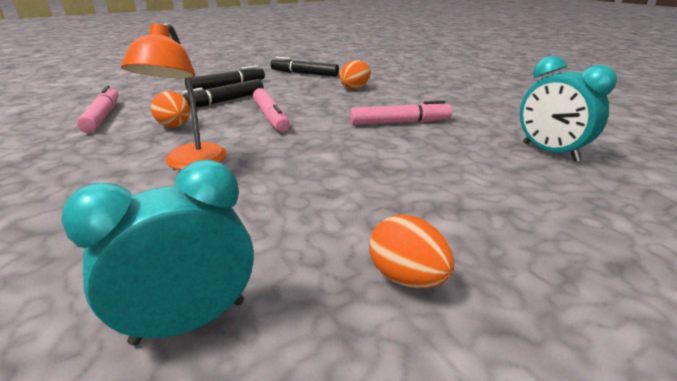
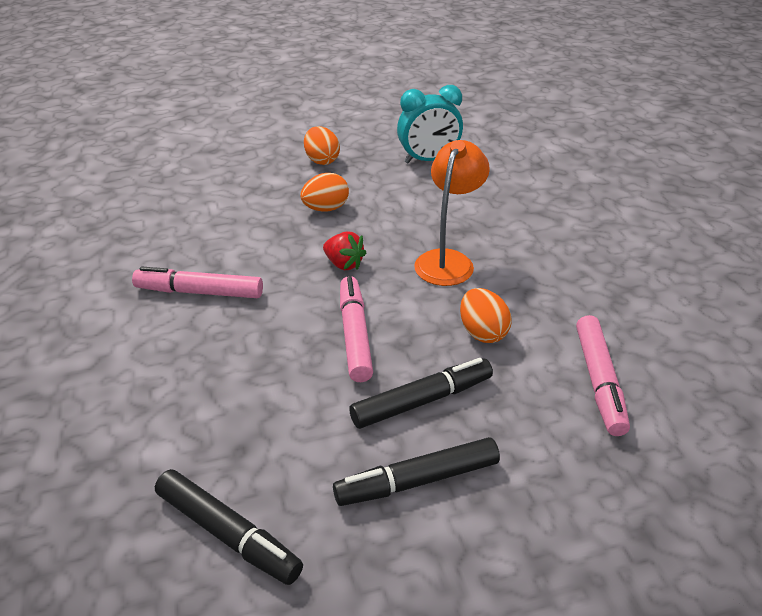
camera: 165 degrees left, 10 degrees up
orange egg [339,60,371,90] -> orange egg moved to [300,173,349,211]
turquoise clock [520,56,617,162] -> none
none -> red strawberry [323,232,366,270]

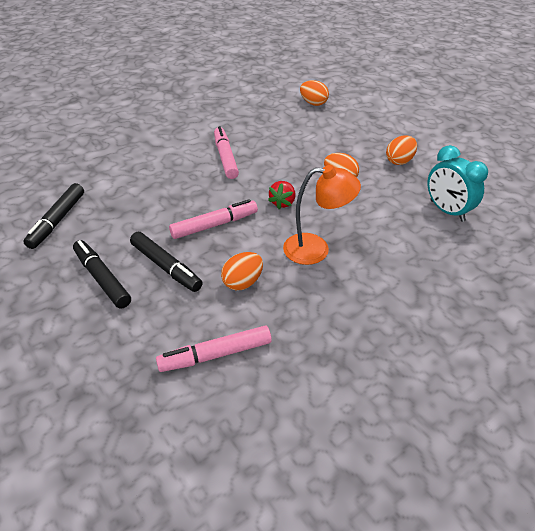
camera: 70 degrees right, 5 degrees up
none -> orange egg [300,80,329,106]

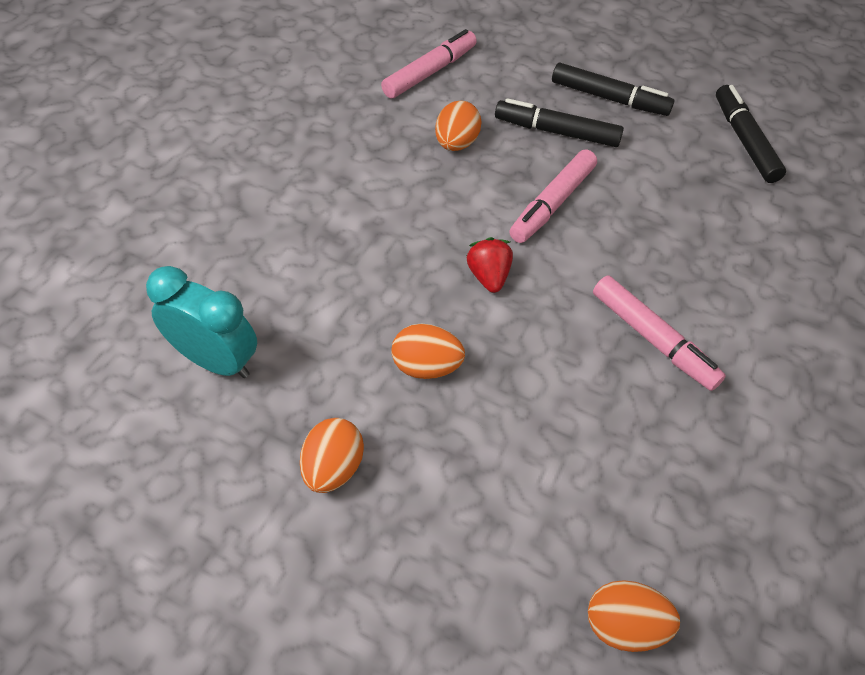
camera: 150 degrees right, 10 degrees up
orange lamp [283,165,361,265] -> none

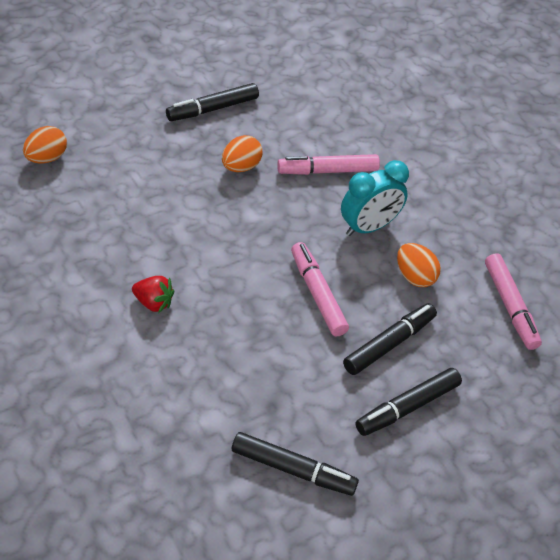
camera: 120 degrees right, 5 degrees down
turquoise clock [146,266,257,378] -> turquoise clock moved to [341,160,409,236]
orange egg [300,418,364,493] -> black marker [166,83,259,121]
red strawberry [467,237,513,293] -> red strawberry moved to [132,276,174,313]
pink marker [593,275,726,391] -> pink marker moved to [277,154,380,175]

